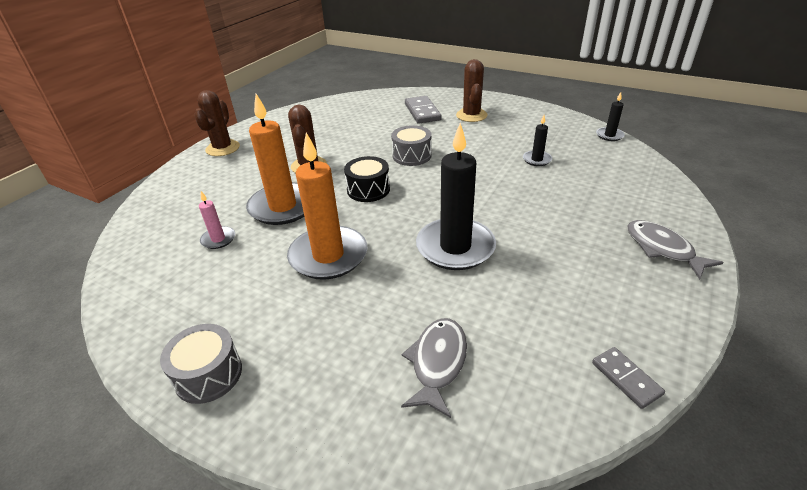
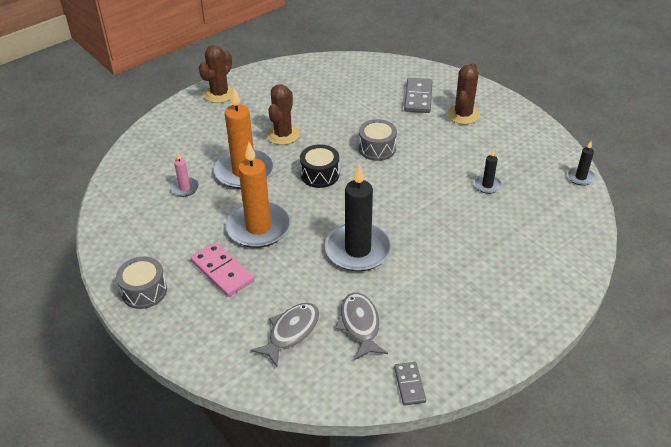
camera: 20 degrees right, 5 degrees up
grey fish [627,220,724,279] -> grey fish moved to [335,292,388,360]
none -> pink domino [191,242,254,297]

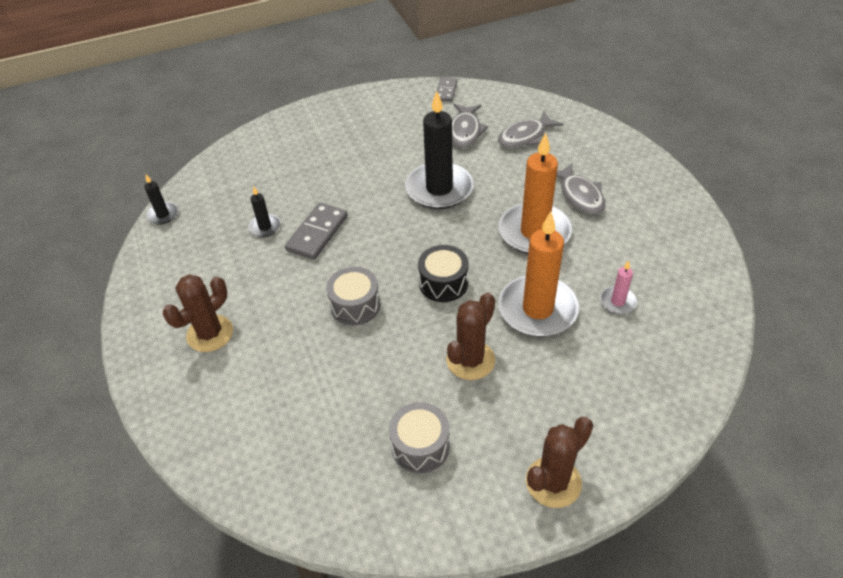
camera: 160 degrees left, 5 degrees up
grey drum [116,256,167,309] -> grey drum moved to [389,402,450,473]
pink domino [191,242,254,297] -> grey fish [556,163,605,214]
grey domino [404,78,432,113] -> grey domino moved to [285,203,348,260]

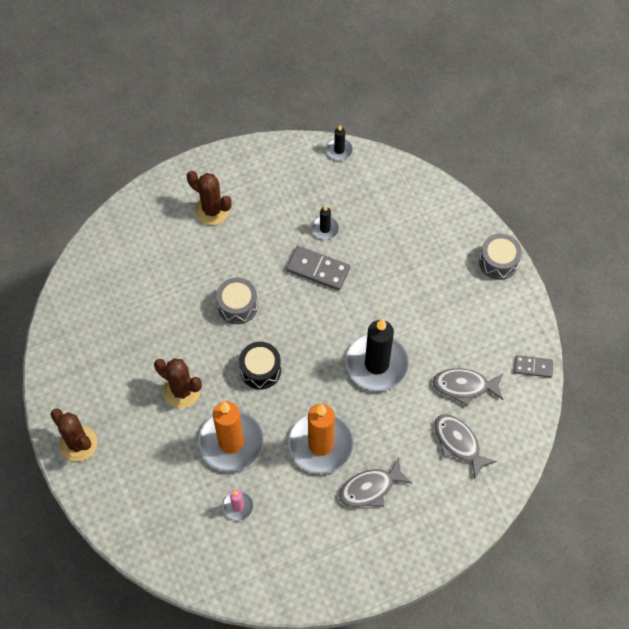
camera: 85 degrees right, 15 degrees up
grey drum [389,402,450,473] -> grey drum moved to [479,234,522,280]

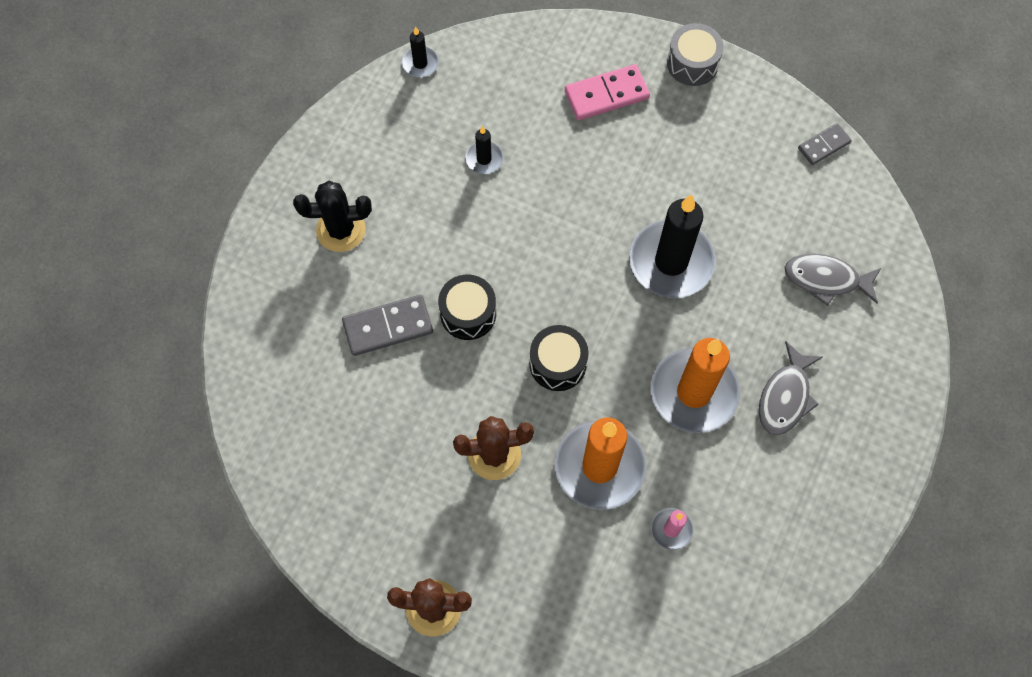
camera: 40 degrees left, 5 degrees up
brown cactus [187,171,232,225] -> black cactus [293,181,372,252]
grey drum [216,278,258,324] -> black drum [438,275,496,340]
grey domino [286,246,350,290] -> grey domino moved to [342,295,433,356]
grey fish [433,368,503,406] -> none
none -> pink domino [565,64,650,120]

